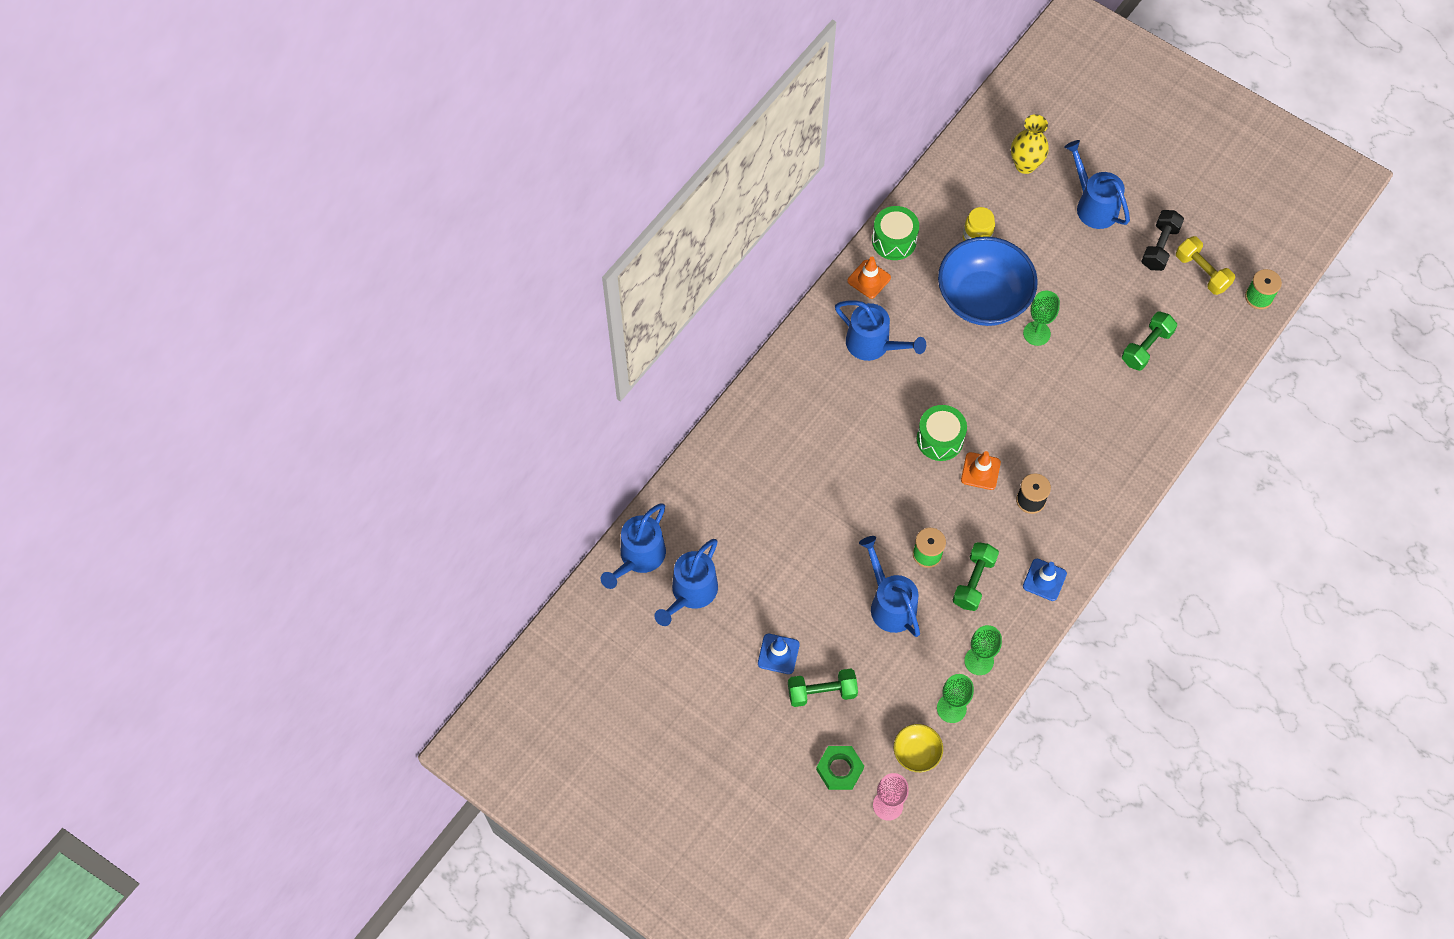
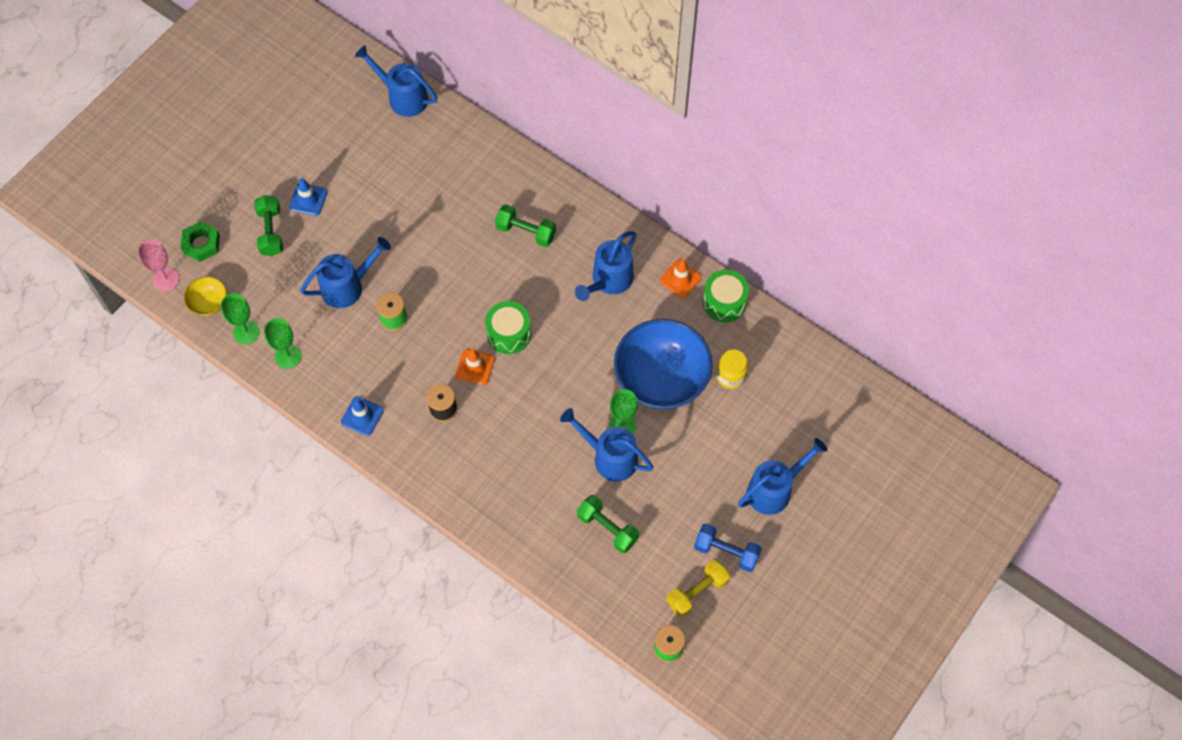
camera: 90 degrees right, 0 degrees up
blue watering can [654,539,718,626] -> blue watering can moved to [560,408,653,482]
green dumbbell [953,542,999,611] -> green dumbbell moved to [495,204,556,247]
yellow vase [1011,114,1049,174] -> none
black dumbbell [1141,210,1184,271] -> blue dumbbell [694,523,762,572]

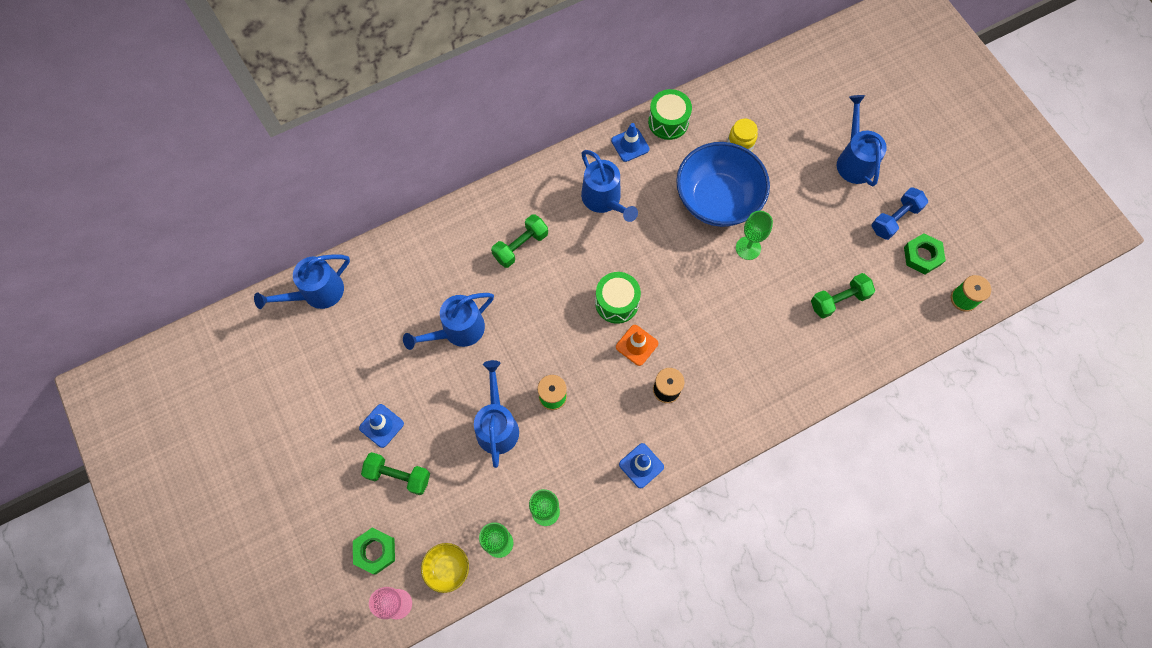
camera: 65 degrees left, 5 degrees up
blue watering can [560,408,653,482] -> blue watering can moved to [403,293,494,350]
orange traffic cone [660,259,702,298] -> blue traffic cone [611,123,650,162]
yellow dumbbell [666,559,730,617] -> green nut [904,233,946,274]

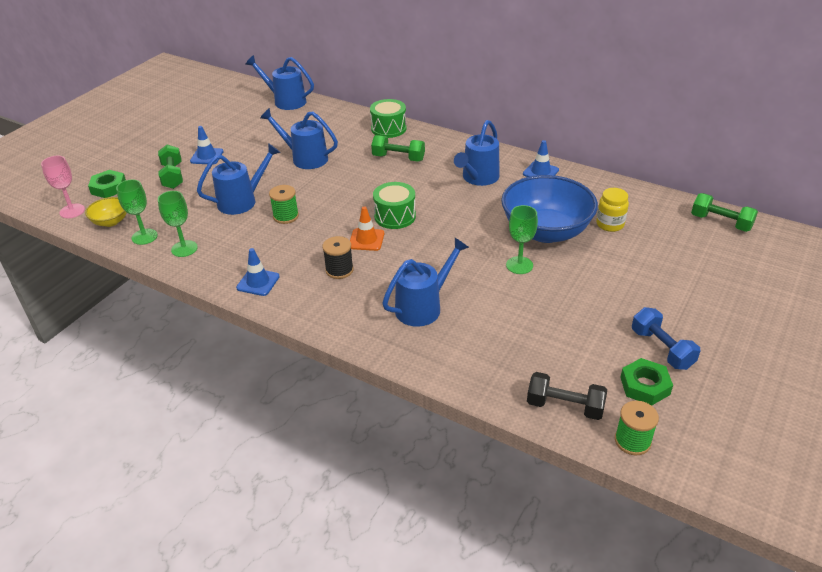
camera: 60 degrees right, 30 degrees down
green drum [648,89,692,140] -> green drum moved to [370,99,407,138]
green dumbbell [811,273,875,319] -> green dumbbell moved to [691,193,758,232]
blue watering can [837,95,887,186] -> blue watering can moved to [382,238,469,327]
blue dumbbell [872,187,928,240] -> blue dumbbell turned 45 degrees clockwise [632,307,700,370]
none -> black dumbbell [527,372,607,420]

